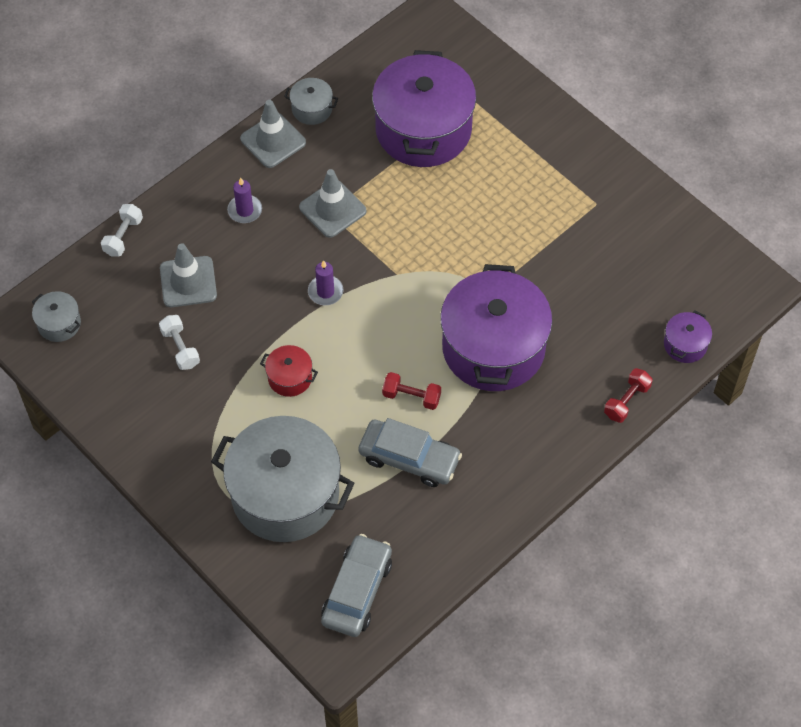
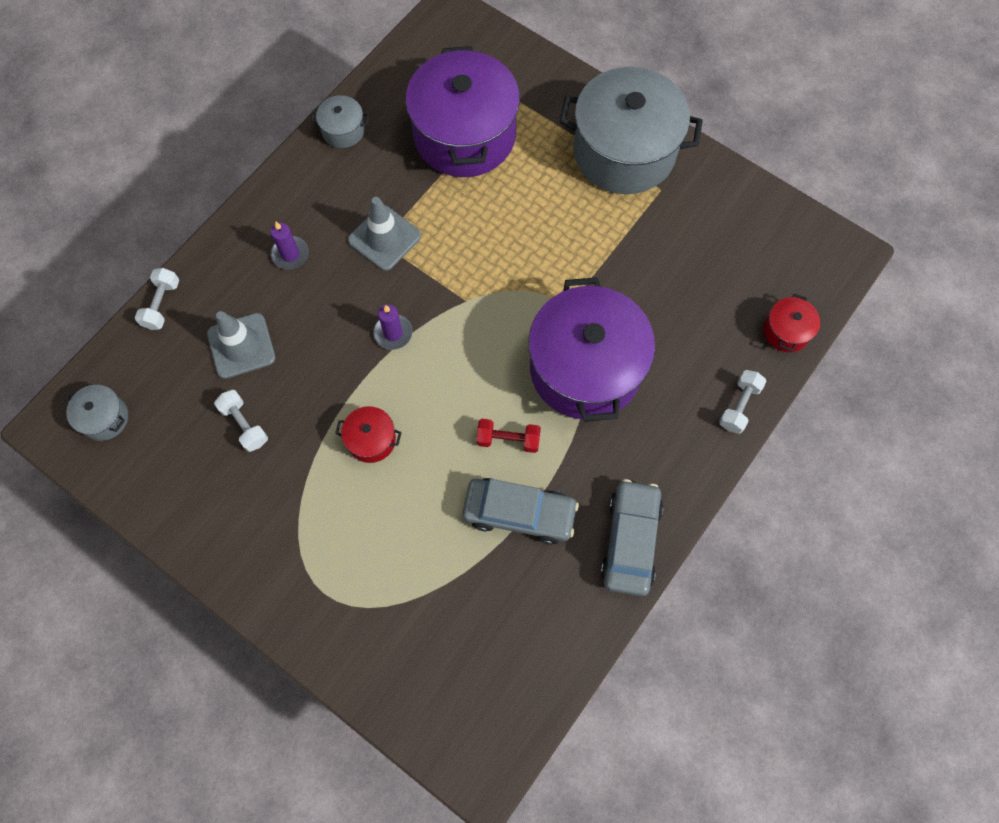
camera: 10 degrees left, 10 degrees up
grey pot [211,416,355,542] -> grey pot moved to [560,67,703,194]
grey traffic cone [240,100,306,168] -> none
grey car [321,534,392,637] -> grey car moved to [600,479,663,596]
red dumbbell [604,368,653,423] -> white dumbbell [719,370,767,434]
purple pot [664,311,712,363] -> red pot [764,294,820,352]

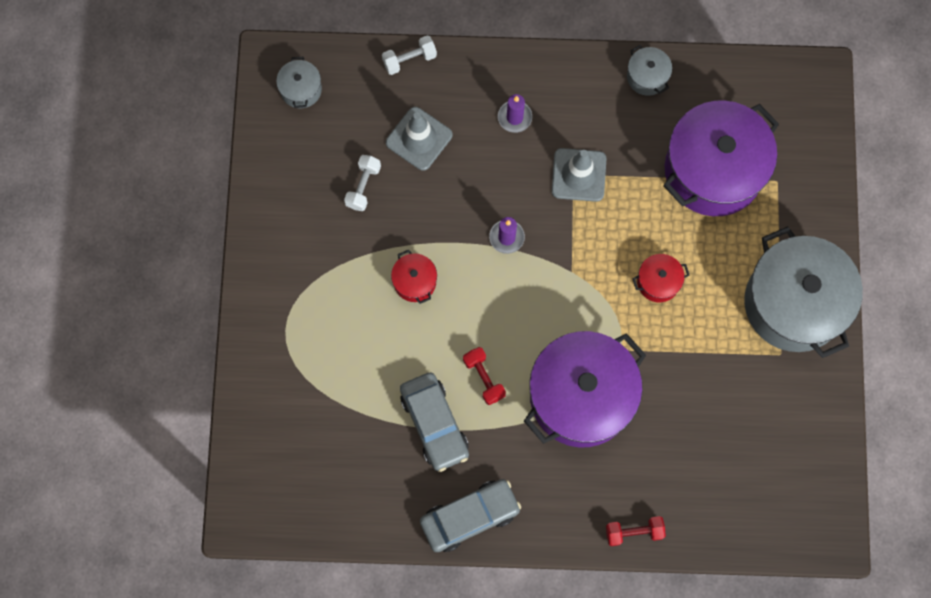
camera: 55 degrees right, 5 degrees up
white dumbbell [719,370,767,434] -> red dumbbell [606,516,666,546]
red pot [764,294,820,352] -> red pot moved to [633,254,689,302]

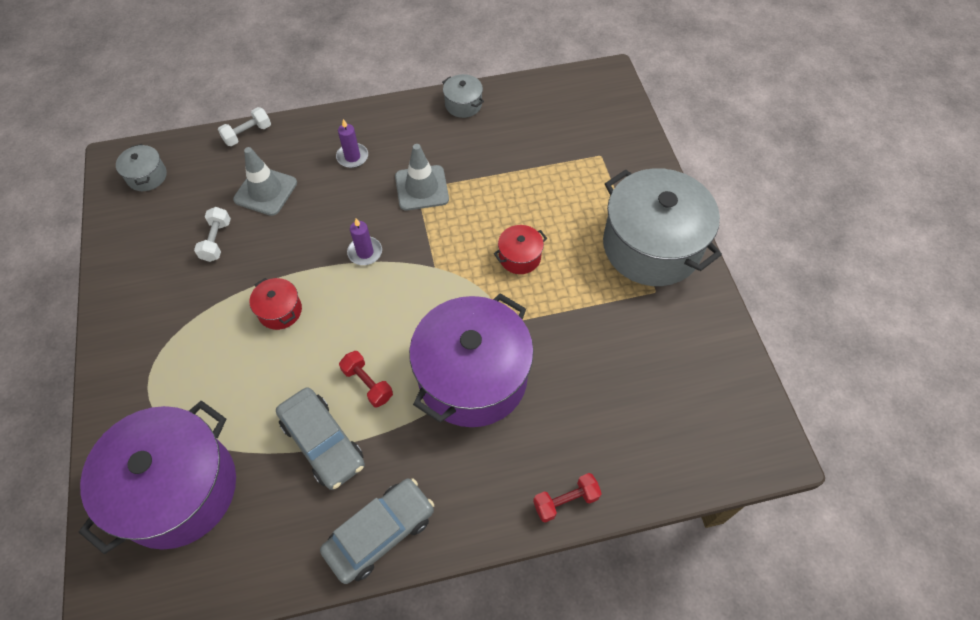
camera: 15 degrees left, 15 degrees down
purple pot [663,100,779,216] -> purple pot moved to [79,401,236,554]

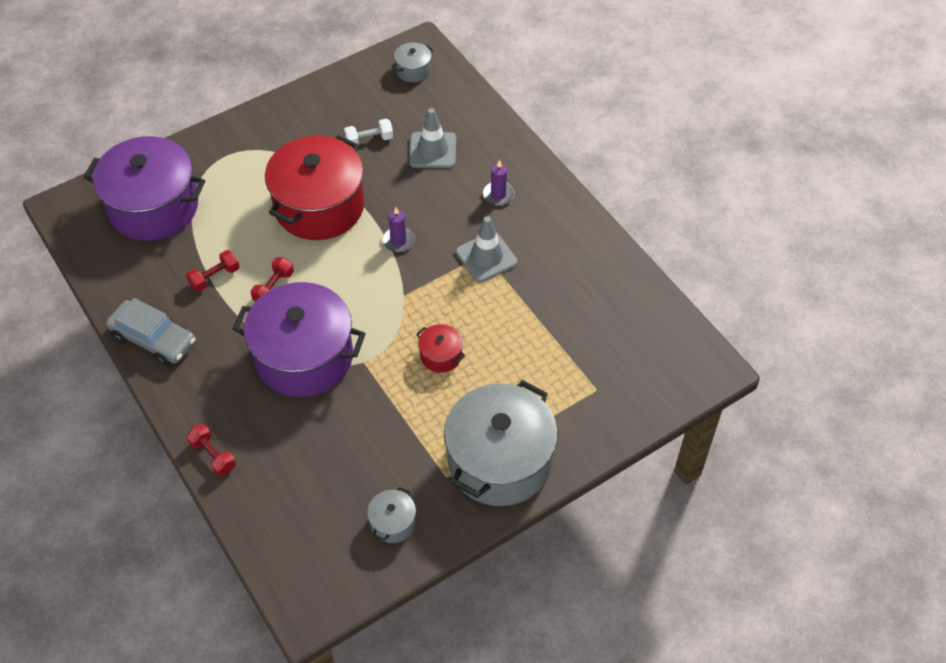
camera: 70 degrees right, 5 degrees down
white dumbbell [218,107,271,146] -> none
red pot [250,278,302,330] -> red pot [265,135,364,240], size x2.36
grey car [276,387,365,490] -> red dumbbell [186,250,239,292]
grey pot [442,74,484,118] -> grey pot moved to [367,487,416,543]

